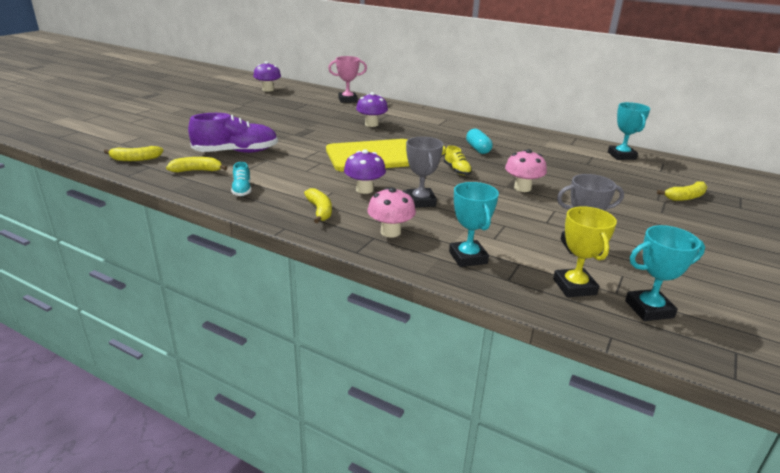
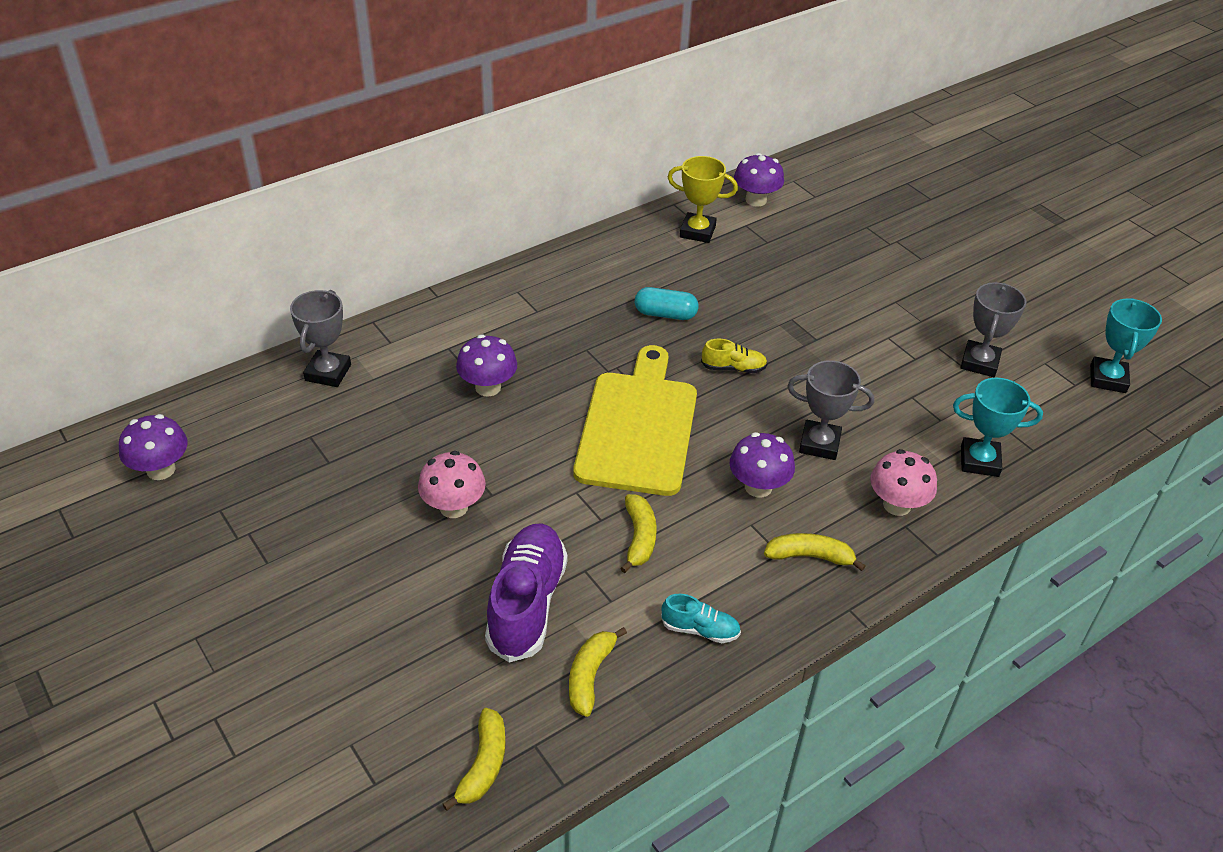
camera: 65 degrees left, 15 degrees up
pink trophy [328,56,367,103] -> grey trophy [290,290,351,387]
pink mushroom [505,149,547,192] -> pink mushroom moved to [418,451,486,518]
yellow trophy [553,206,617,297] -> yellow trophy moved to [668,156,738,243]
turquoise trophy [608,102,650,160] -> purple mushroom [734,153,784,207]
yellow banana [657,181,708,201] -> yellow banana moved to [620,494,657,573]

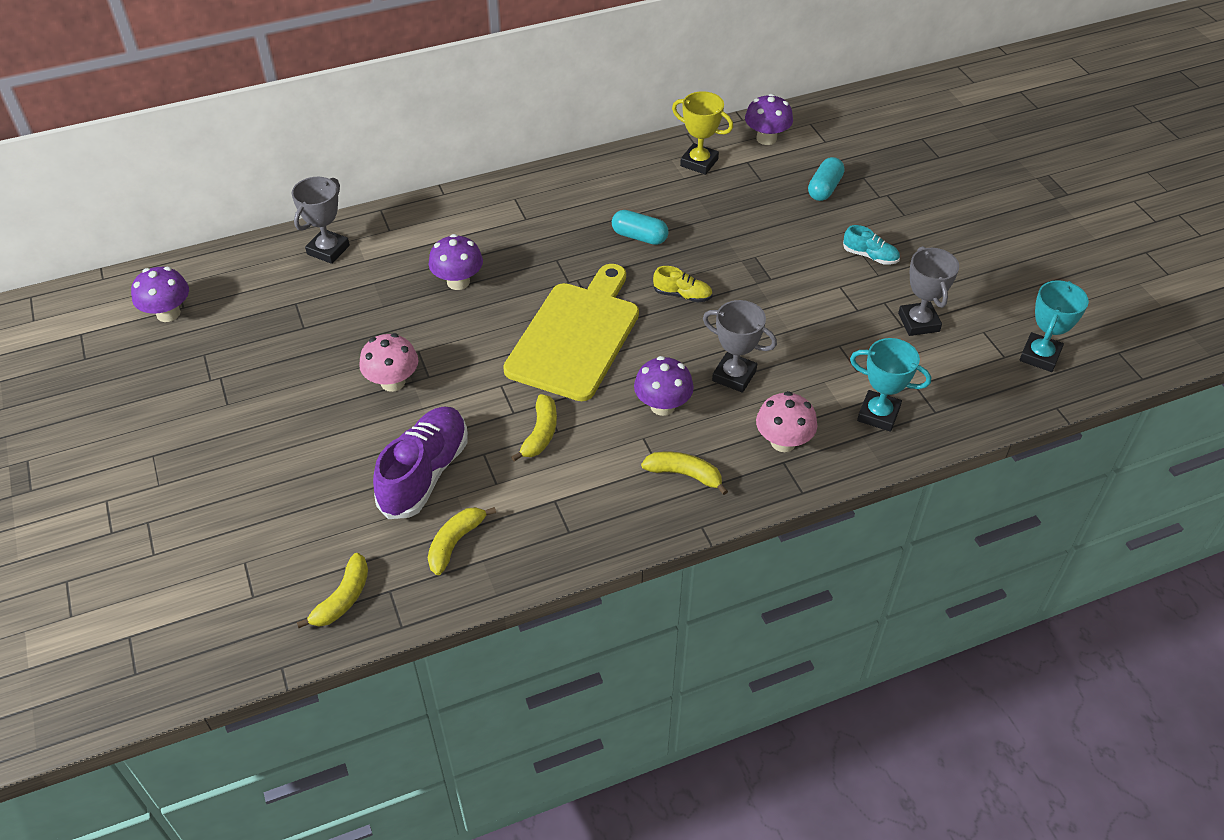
camera: 15 degrees right, 5 degrees up
turquoise shoe [661,594,741,643] -> turquoise shoe moved to [843,225,900,265]
grey trophy [960,282,1026,377] -> grey trophy turned 45 degrees counterclockwise [898,246,959,336]
none -> turquoise capsule [808,157,845,201]

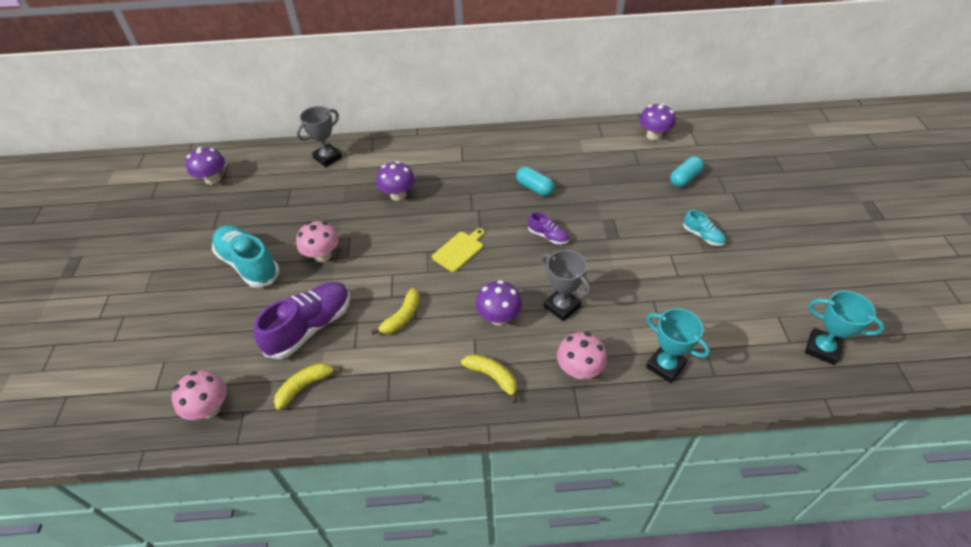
camera: 20 degrees right, 0 degrees up
yellow banana [297,553,368,628] -> pink mushroom [172,371,227,420]
yellow cutting board [503,264,639,401] -> yellow cutting board [432,228,485,272], size x0.45
yellow shoe [653,266,713,302] -> purple shoe [528,212,569,245]
yellow trophy [672,91,733,175] -> none
grey trophy [898,246,959,336] -> none
turquoise trophy [1019,280,1089,372] -> turquoise trophy turned 75 degrees clockwise [805,291,885,365]
none -> turquoise shoe [212,225,280,288]

